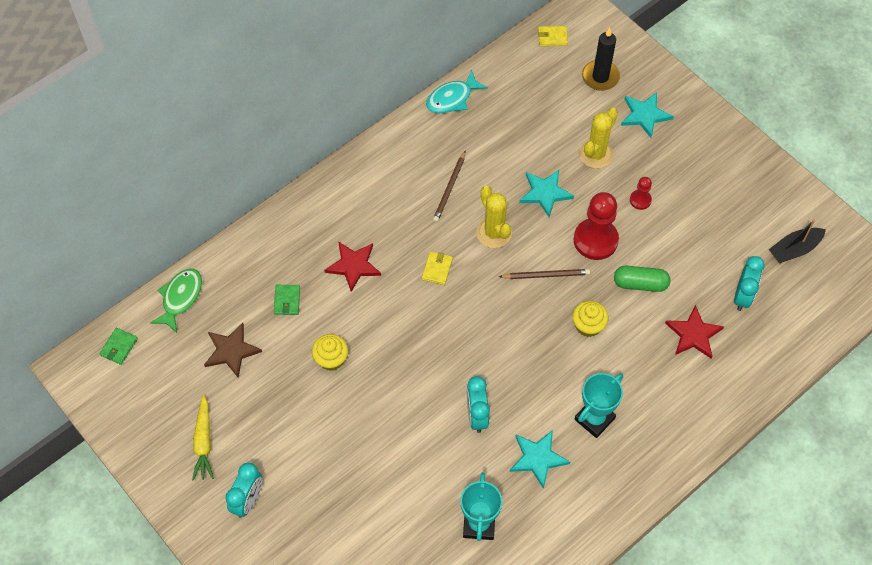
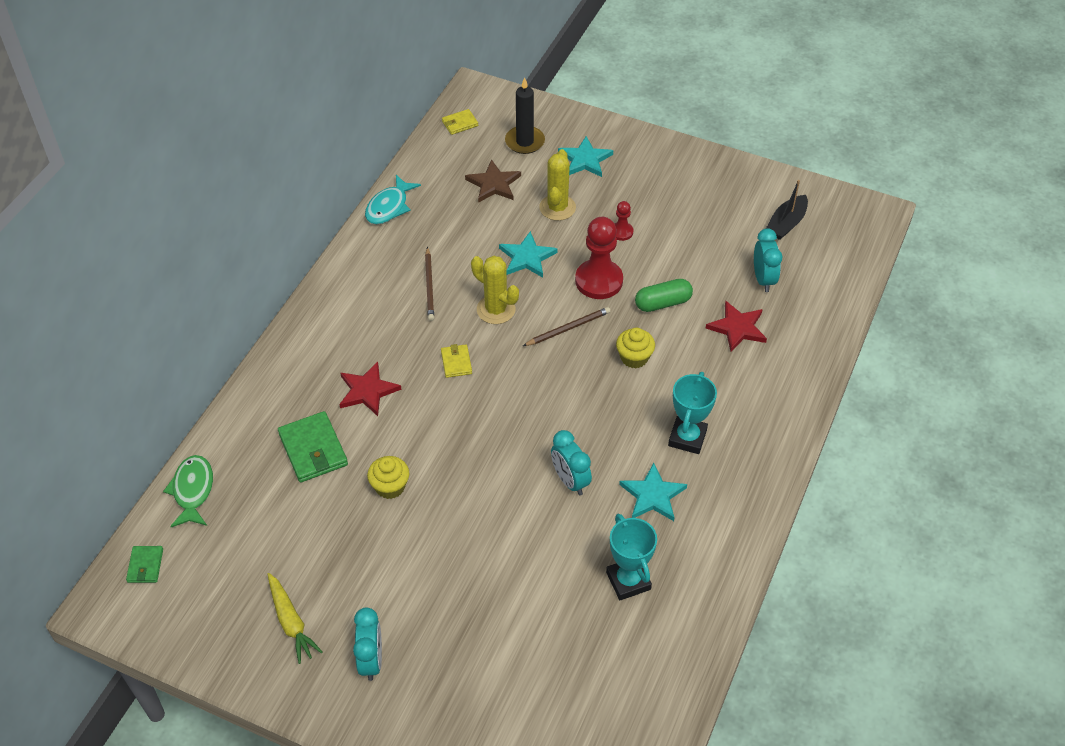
camera: 25 degrees left, 10 degrees down
brown star [204,323,262,378] -> brown star moved to [465,160,521,203]
green wallet [274,285,300,315] -> green wallet [278,411,348,482], size x1.81

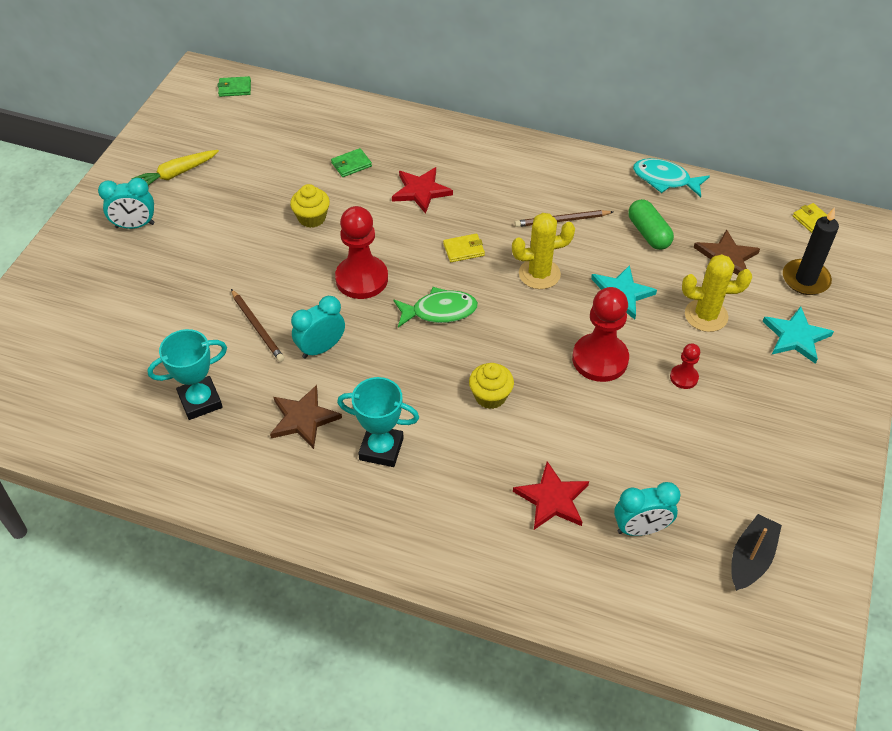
camera: 85 degrees right, 0 degrees up
green fish [163,455,213,527] -> green fish moved to [393,287,478,327]
green wallet [278,411,348,482] -> green wallet [331,148,372,177], size x0.55
yellow cactus [471,256,519,324] -> yellow cactus turned 45 degrees clockwise [512,213,575,289]
brown pencil [523,307,610,346] -> brown pencil moved to [231,289,284,362]
turquoise star [619,462,687,521] -> brown star [270,385,342,449]
green capsule [635,279,693,312] -> green capsule moved to [628,199,674,250]
black boat [766,180,808,240] -> black boat turned 90 degrees clockwise [731,514,782,591]
none -> red pawn [335,206,388,299]

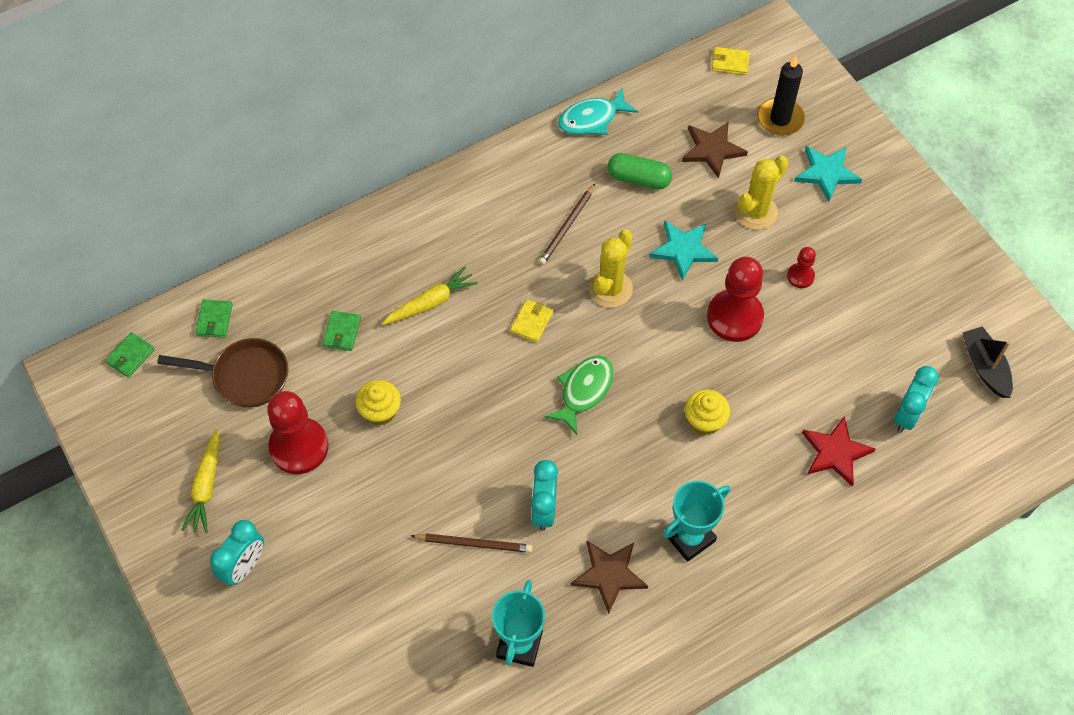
camera: 50 degrees left, 10 degrees up
red pawn [335,206,388,299] -> red pawn moved to [267,391,329,474]
red star [392,167,453,214] -> yellow carrot [382,266,478,325]
none -> brown pan [157,338,288,408]
none -> green wallet [195,299,233,338]

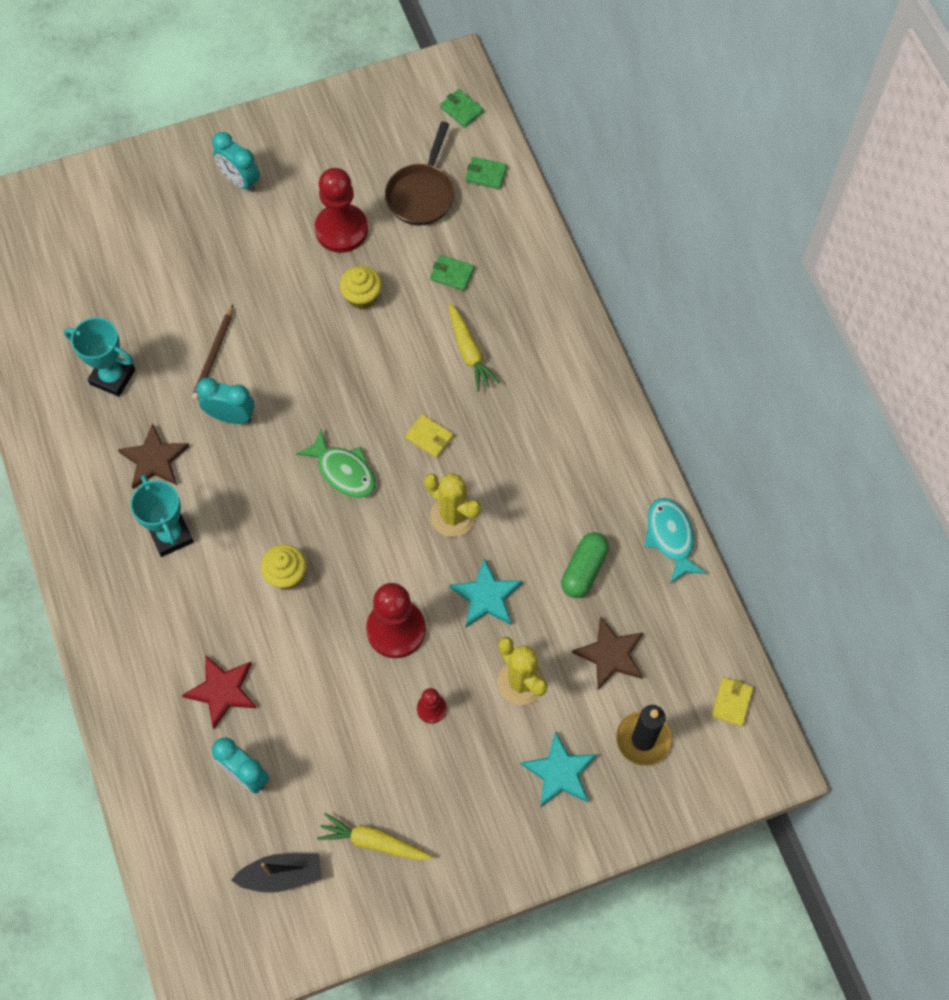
camera: 100 degrees right, 5 degrees up
yellow carrot [181,429,220,533] -> yellow carrot moved to [317,813,433,860]
brown pencil [538,184,595,265] -> none

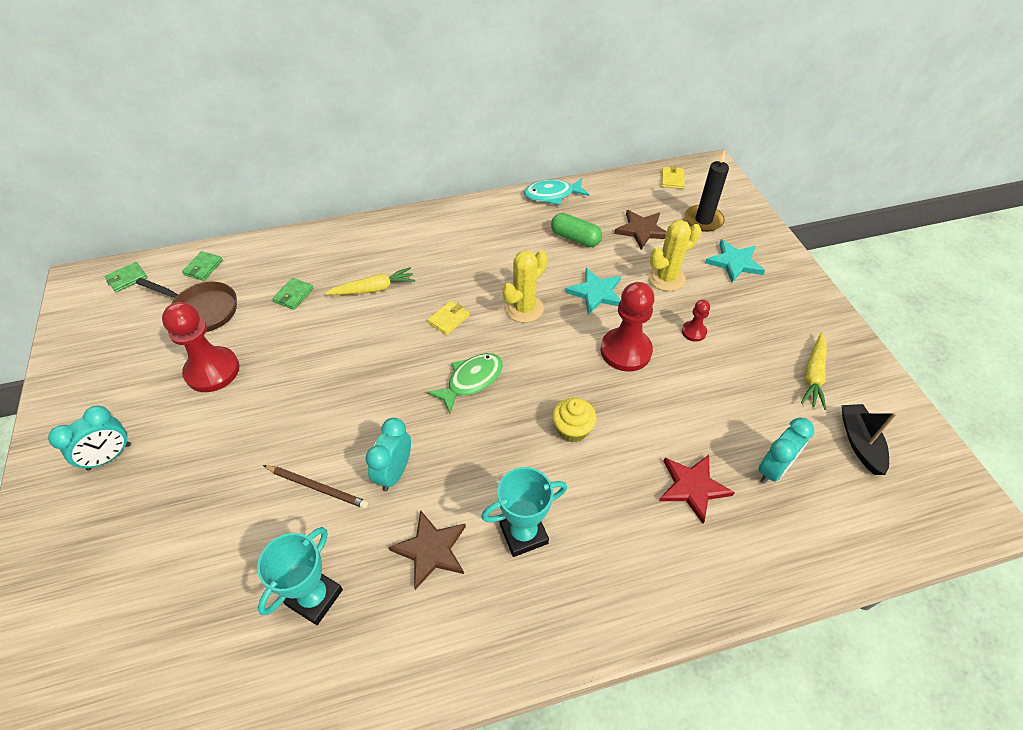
camera: 85 degrees left, 15 degrees down
yellow cupcake [340,266,382,309] -> none
yellow wallet [711,677,754,727] -> yellow wallet turned 75 degrees clockwise [662,166,684,189]

